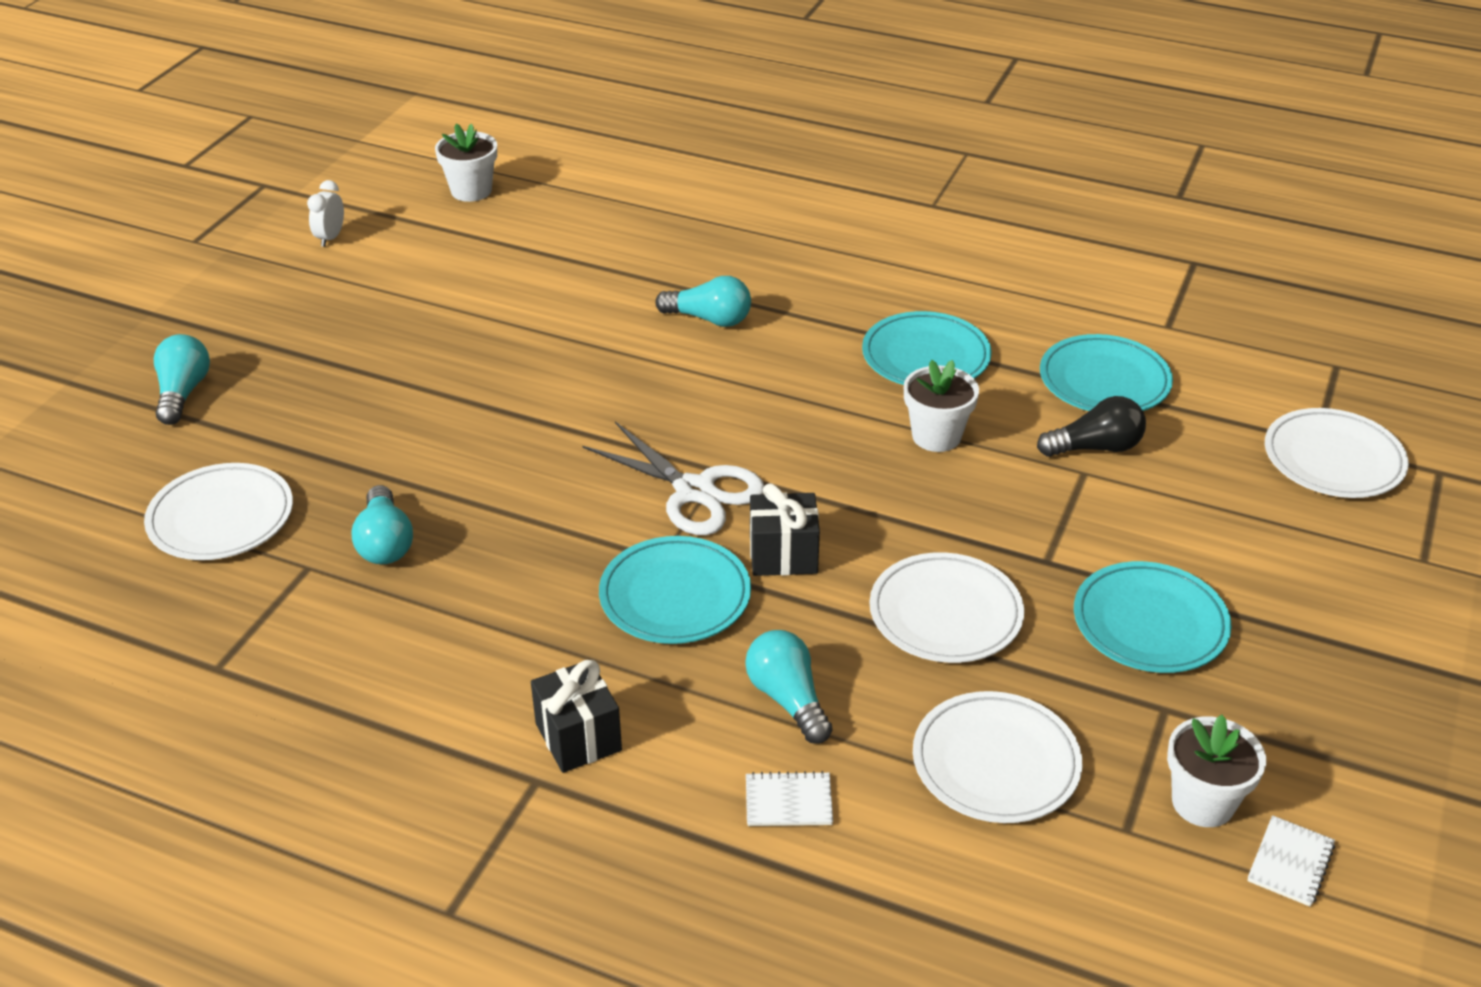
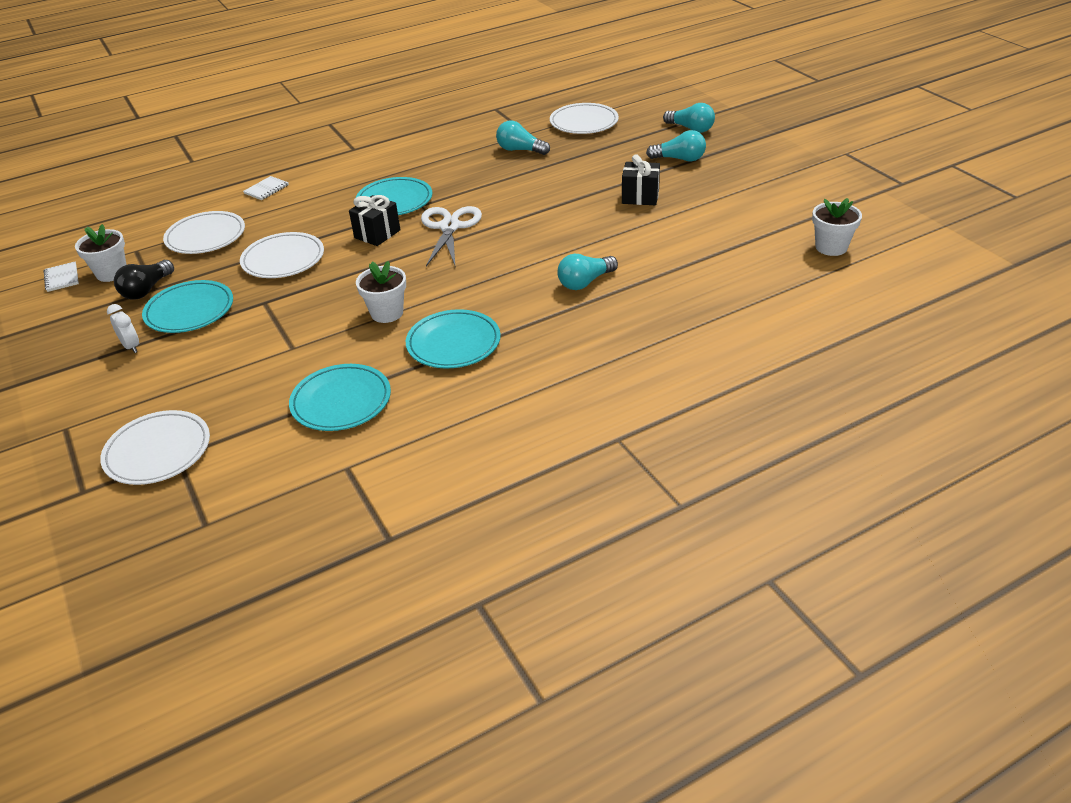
camera: 130 degrees right, 0 degrees up
white clock [307,180,344,247] -> white clock moved to [107,304,139,353]
black gift [531,660,622,773] -> black gift moved to [622,154,660,205]
white scissors [582,422,764,535] -> white scissors turned 105 degrees clockwise [421,206,482,266]
turquoise light bulb [746,630,832,744] -> turquoise light bulb moved to [646,130,706,162]
black light bulb [1037,396,1146,457] -> black light bulb moved to [114,260,174,300]

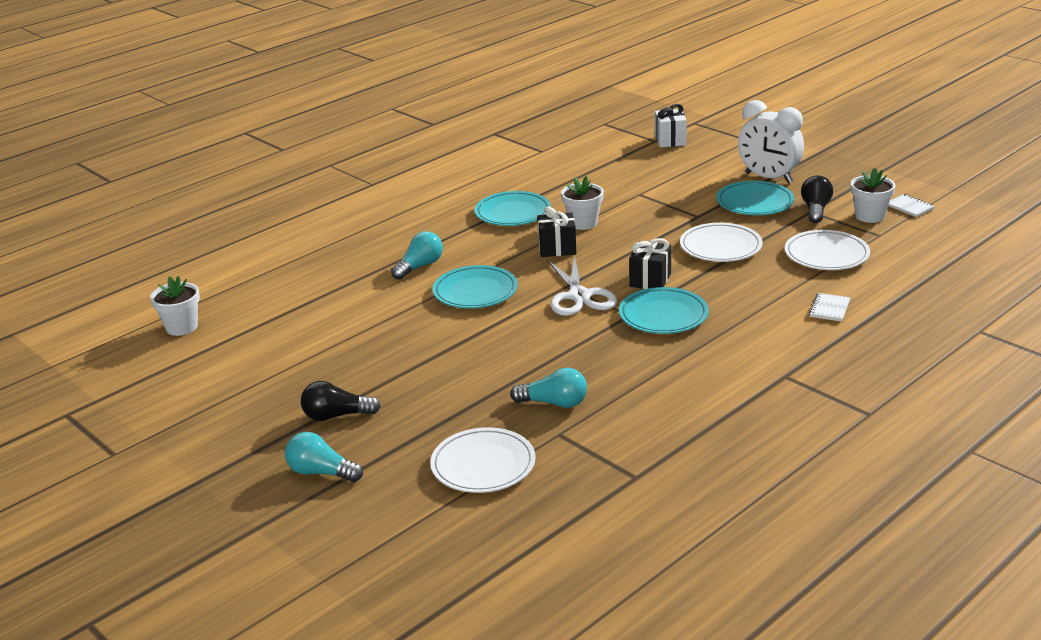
camera: 165 degrees right, 10 degrees down
white plate [100,410,210,485] -> white gift [655,104,687,147]
white clock [107,304,139,353] -> white clock [738,100,804,183], size x2.16
turquoise plate [289,364,391,431] -> turquoise plate moved to [433,265,518,309]
black gift [622,154,660,205] -> black gift moved to [537,206,576,257]
turquoise light bulb [646,130,706,162] -> black light bulb [301,381,381,421]

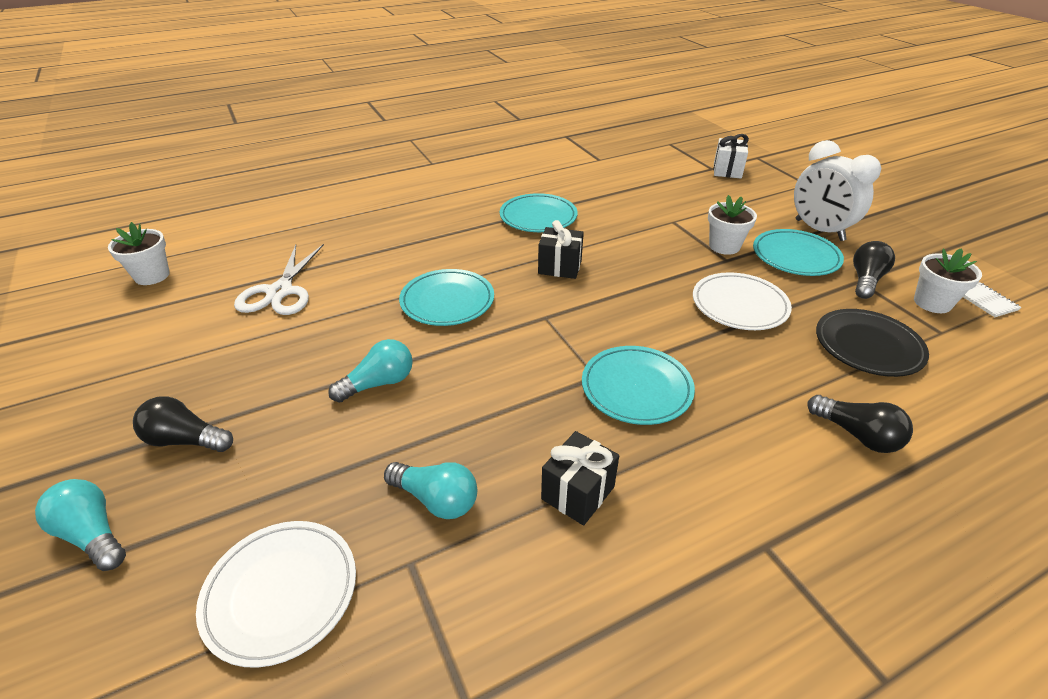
camera: 15 degrees right, 10 degrees up
turquoise light bulb [391,231,443,280] -> turquoise light bulb moved to [328,339,413,403]
white scissors [547,255,617,316] -> white scissors moved to [234,244,324,315]
white flower pot [561,176,604,230] -> white flower pot moved to [708,195,757,255]
black gift [629,238,671,289] -> black gift moved to [541,431,619,526]
white plate [785,230,870,270] -> black plate [816,309,929,377]
white notebook [809,293,850,322] -> black light bulb [808,395,913,453]

